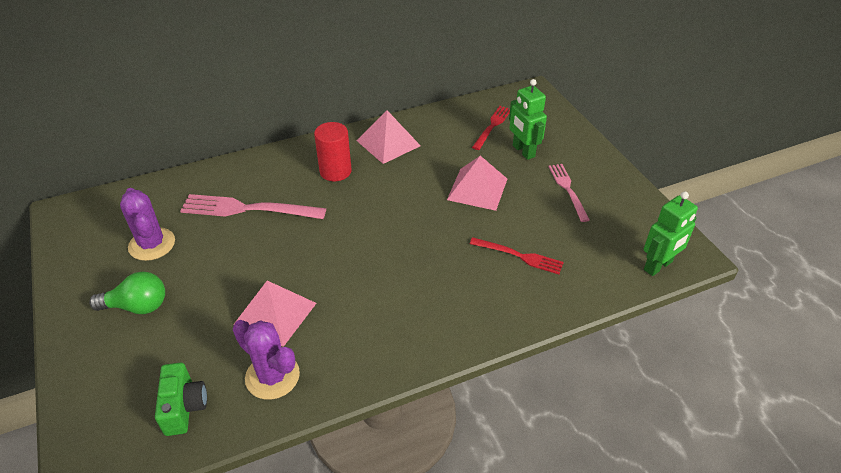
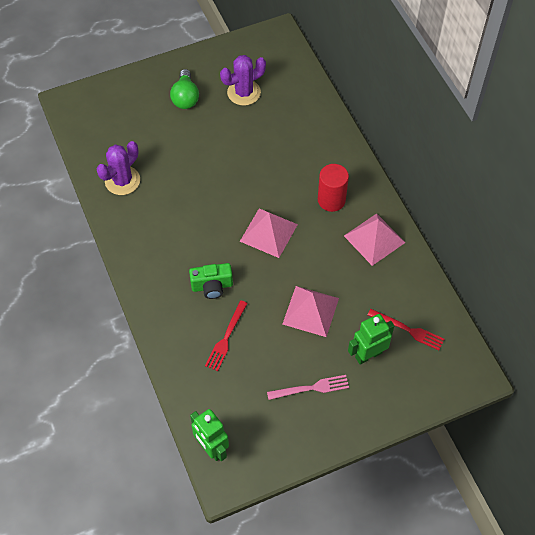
camera: 90 degrees right, 15 degrees up
green camera [155,362,207,436] -> green camera moved to [189,263,233,299]
pink fork [180,194,326,219] -> none
pink pyramid [233,281,317,347] -> pink pyramid moved to [240,208,298,258]

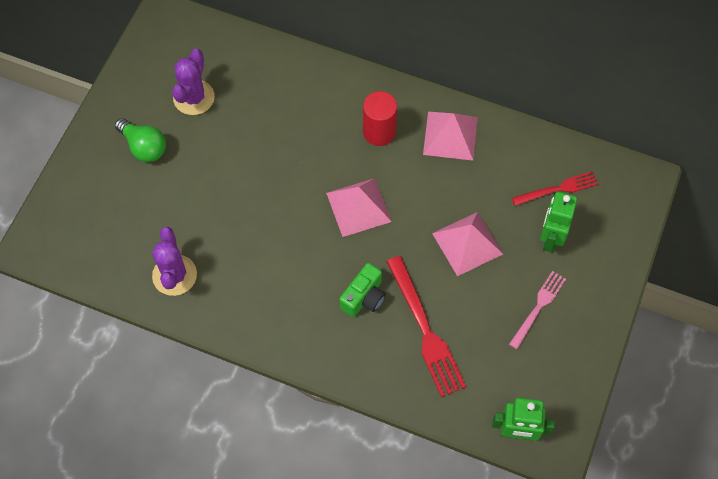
camera: 45 degrees left, 5 degrees up
red fork [205,300,248,371] -> red fork [386,256,466,397], size x1.63

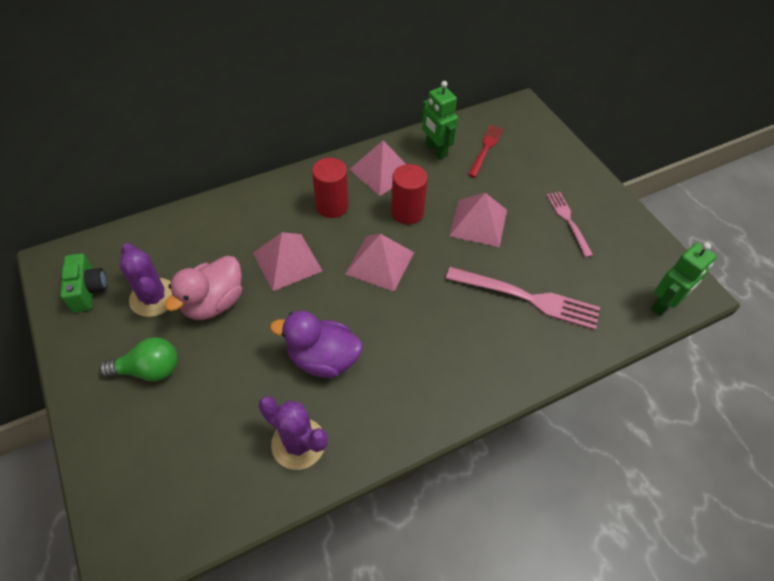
camera: 50 degrees left, 10 degrees down
green camera [340,263,386,317] -> green camera moved to [60,253,107,312]
red fork [386,256,466,397] -> pink fork [446,267,600,330]
green robot [541,191,577,252] -> green robot moved to [421,81,458,159]
none -> pink duck [164,256,242,320]
none -> pink pyramid [253,232,322,291]
none -> purple duck [270,311,363,378]
none -> red cylinder [391,164,428,225]

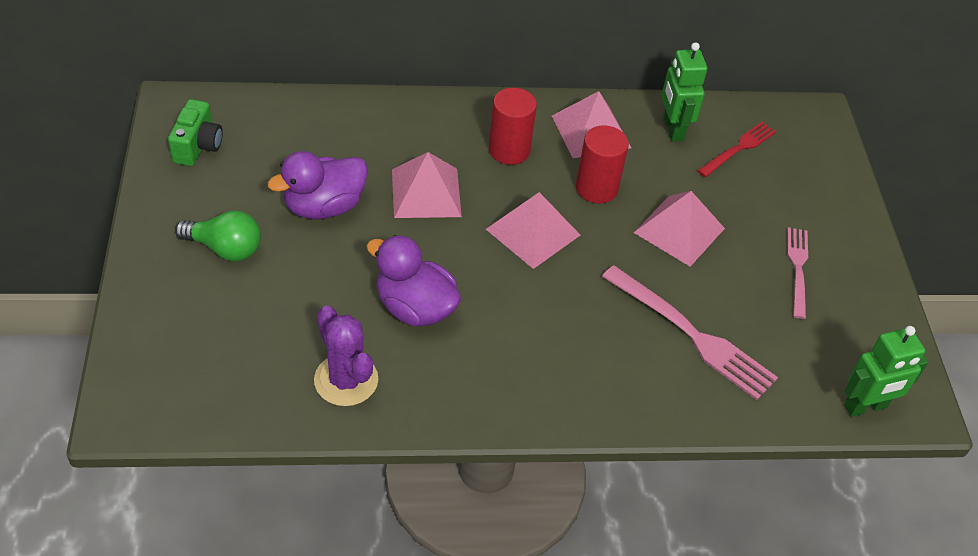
camera: 20 degrees right, 5 degrees down
purple cactus [120,243,172,317] -> none
pink duck [164,256,242,320] -> purple duck [267,151,368,219]

